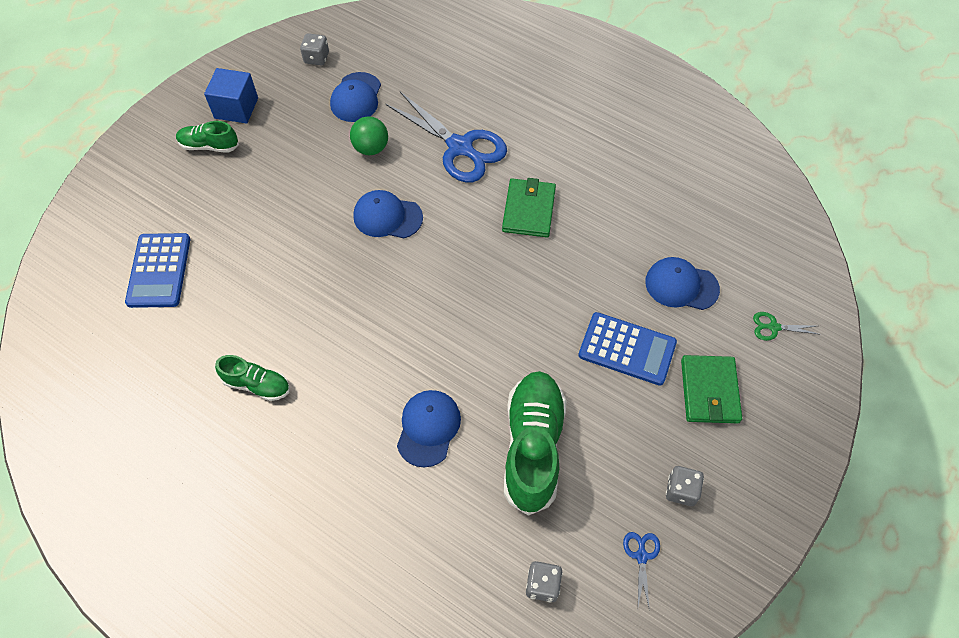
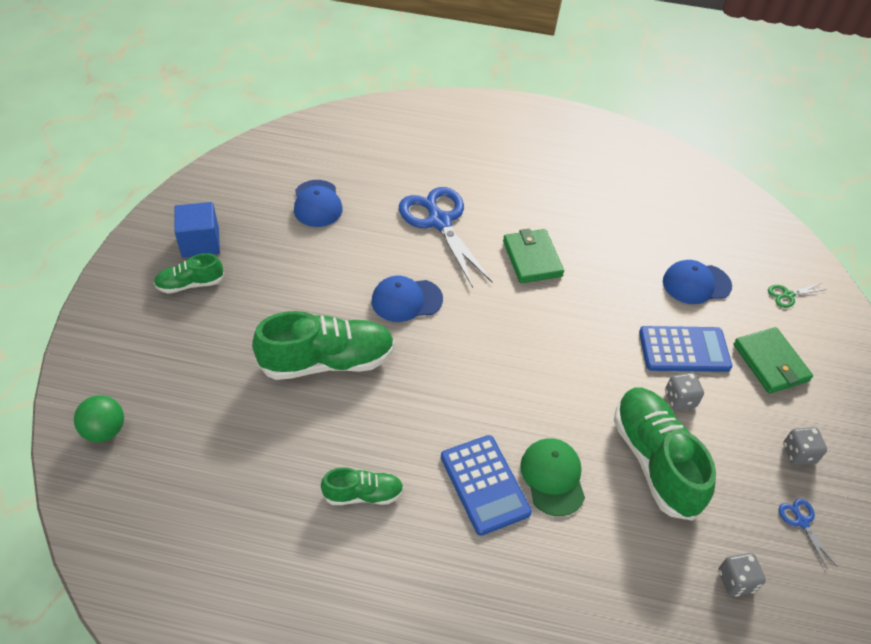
camera: 25 degrees left, 10 degrees down
blue calculator [125,233,190,308] -> blue calculator moved to [441,435,532,536]
grey dice [300,33,329,66] -> grey dice moved to [665,373,704,410]
green ball [350,116,388,155] -> green ball moved to [74,395,124,442]
blue scissors [386,92,507,182] -> blue scissors turned 135 degrees counterclockwise [399,187,492,288]
blue cap [397,390,461,467] -> green cap [520,438,585,516]
none -> green shoe [252,311,395,380]

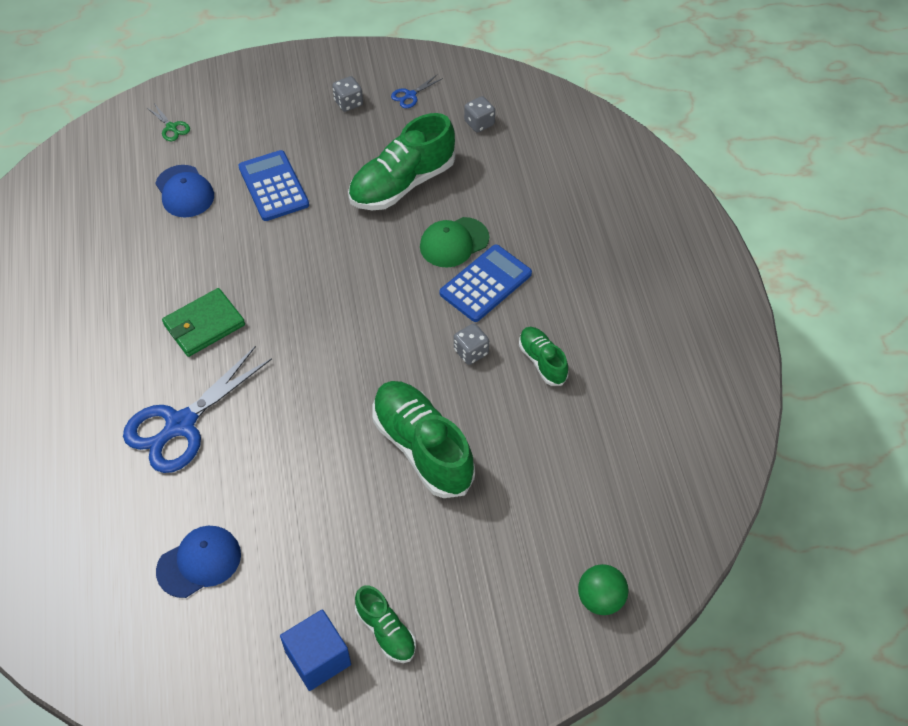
camera: 110 degrees left, 5 degrees up
blue cap [372,276,443,322] -> none
grey dice [665,373,704,410] -> grey dice moved to [454,323,489,365]
green wallet [733,327,813,394] -> none

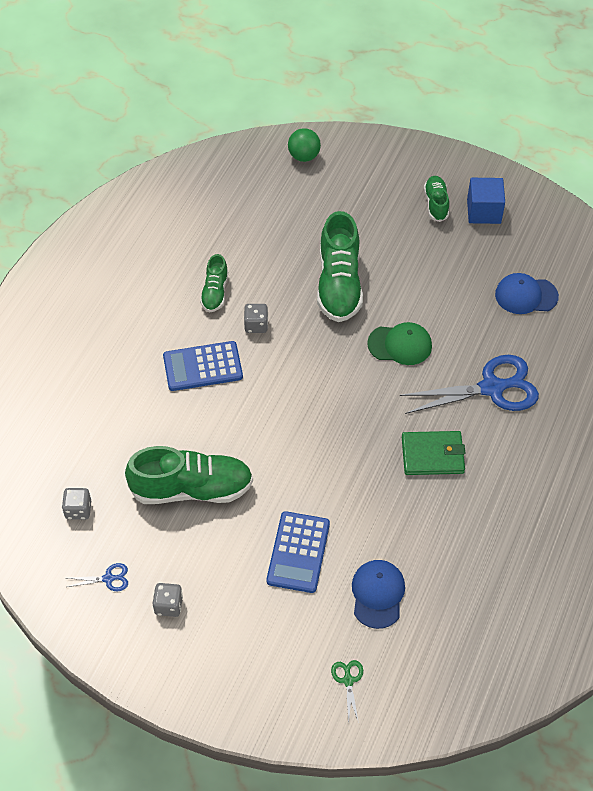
camera: 145 degrees left, 0 degrees up
green cap [420,217,489,268] -> green cap moved to [367,322,432,365]

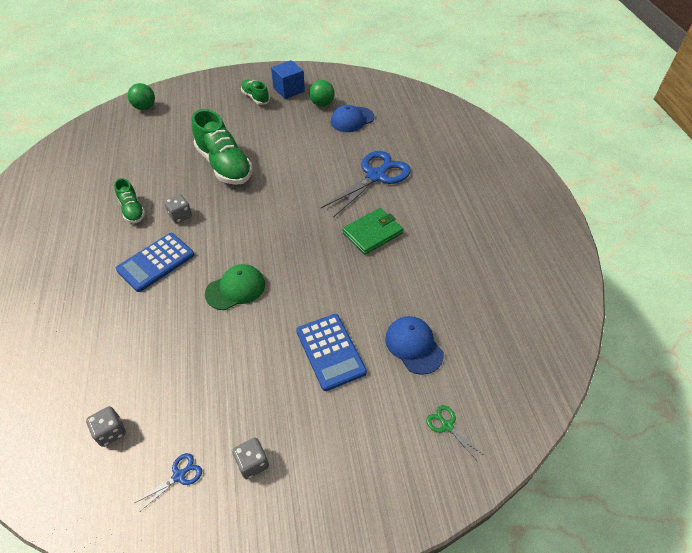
camera: 35 degrees left, 5 degrees down
green shoe [125,446,253,504] -> none
green cap [367,322,432,365] -> green cap moved to [205,264,265,310]
none -> green ball [309,80,335,107]

